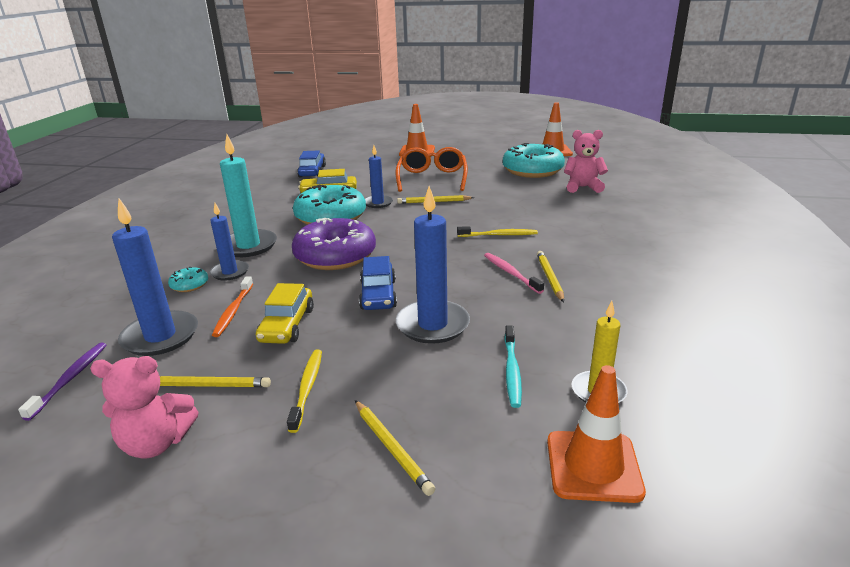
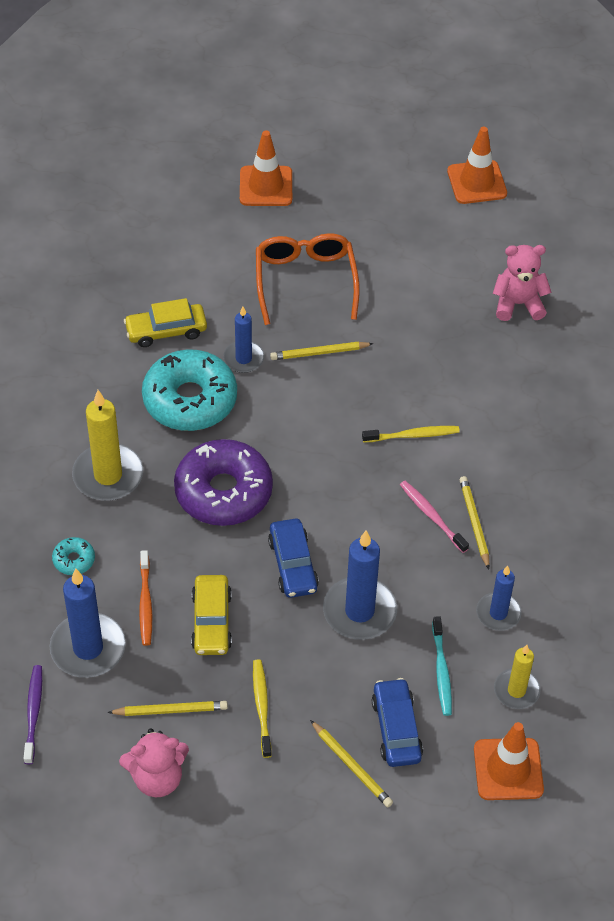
camera: 10 degrees left, 25 degrees up
blue candle [210,203,249,281] -> blue candle moved to [476,566,522,631]
turquoise candle [220,134,277,257] -> yellow candle [72,390,143,501]
blue car [297,151,326,178] -> blue car moved to [372,678,423,767]
turquoise donut [503,143,565,178] -> none

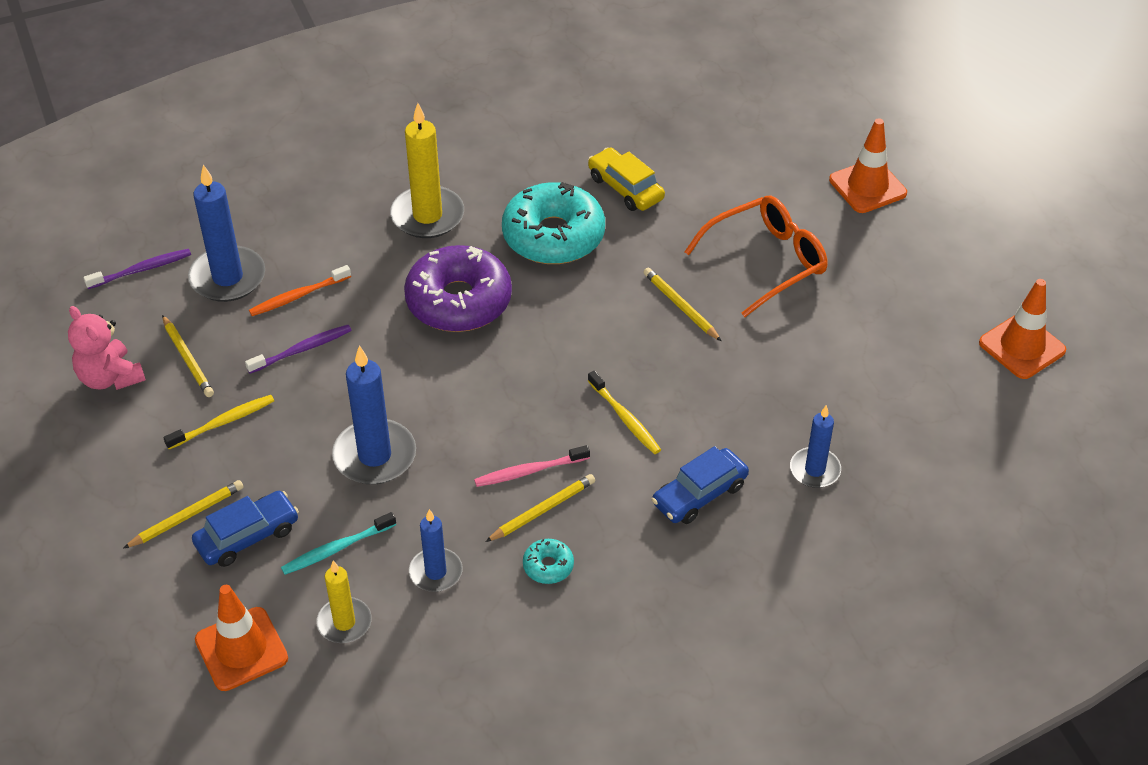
camera: 65 degrees right, 5 degrees down
turquoise donut [52,537,95,575] -> turquoise donut moved to [523,539,574,584]
yellow car [191,575,232,655] -> purple toothbrush [245,325,352,374]
blue candle [223,307,264,373] -> blue candle moved to [790,405,841,488]
blue car [268,518,319,598] -> blue car moved to [652,446,749,524]
yellow pencil [310,720,393,807] -> yellow pencil turned 150 degrees counterclockwise [123,480,244,549]
pink toothbrush [400,481,469,553] -> pink toothbrush turned 135 degrees counterclockwise [474,445,590,487]
pink teddy bear [493,245,551,321] -> none

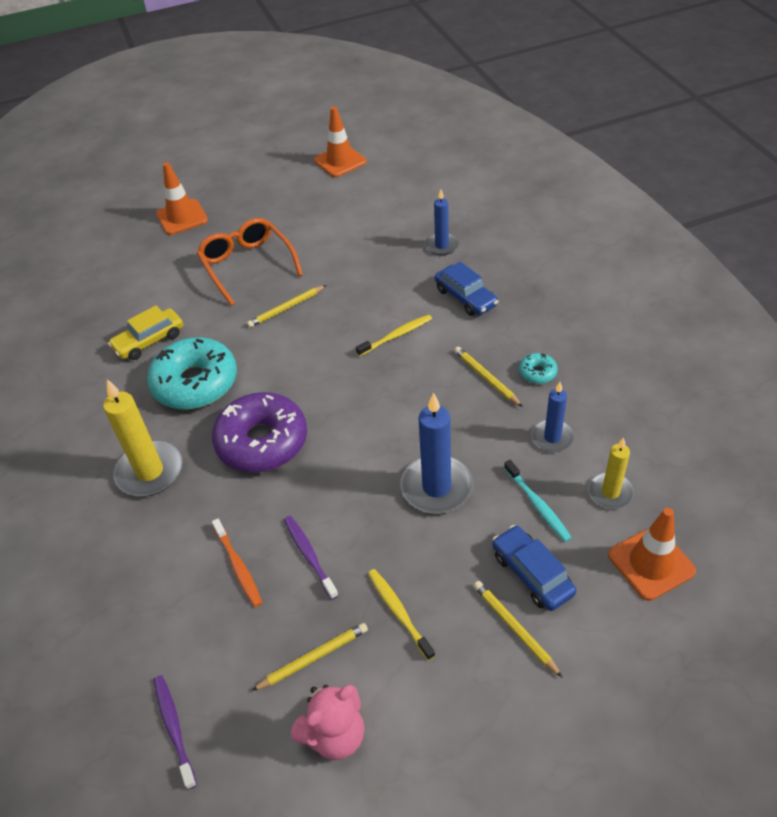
camera: 85 degrees left, 0 degrees up
blue candle [188,165,265,302] -> none
pink toothbrush [474,445,590,487] -> none

